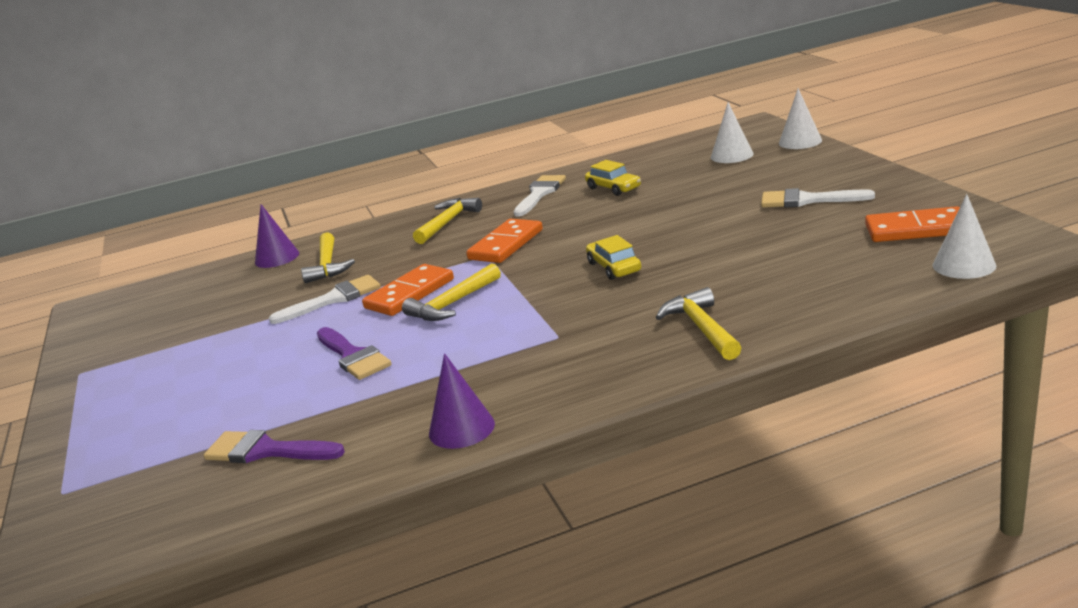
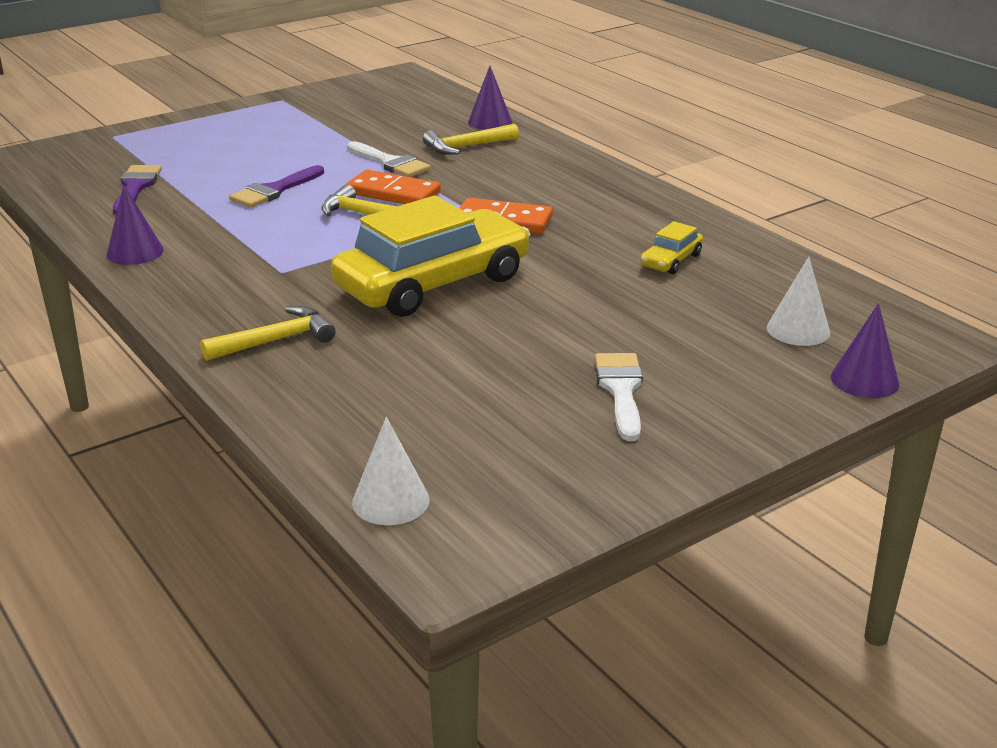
camera: 70 degrees right, 5 degrees up
yellow hammer [413,198,482,244] -> none
white brush [513,175,566,216] -> none
yellow car [586,235,641,280] -> yellow car [331,196,530,317], size x2.40
white cone [779,88,822,149] -> purple cone [831,303,899,398]
orange domino [865,206,960,242] -> none

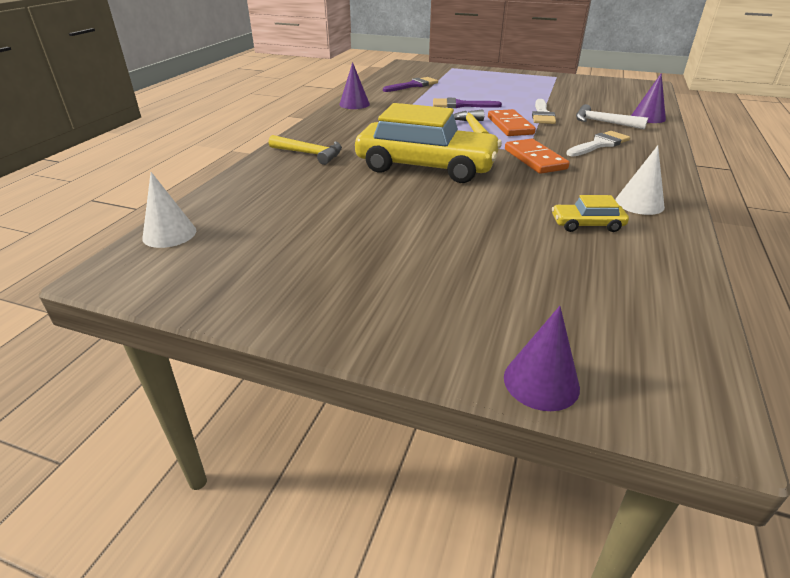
camera: 55 degrees right, 5 degrees up
yellow hammer [423,124,519,155] -> white hammer [576,104,648,130]
white brush [595,353,643,441] -> white brush moved to [566,131,630,157]
white cone [767,257,830,346] -> white cone moved to [615,145,665,215]

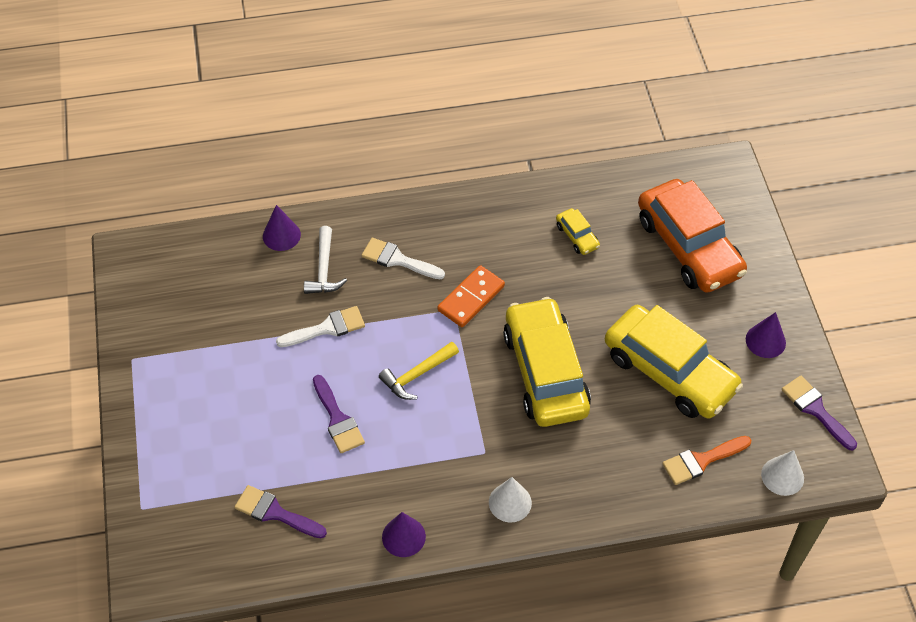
camera: 120 degrees left, 20 degrees up
yellow hammer [269,135,342,165] -> none
orange domino [488,109,536,136] -> none
purple cone [504,306,580,411] -> purple cone moved to [746,312,786,358]
white cone [615,145,665,215] -> white cone moved to [489,477,532,522]
none -> yellow car [605,305,743,419]
none -> orange car [638,179,747,293]
none -> orange brush [662,436,751,485]
none -> purple brush [782,376,857,450]

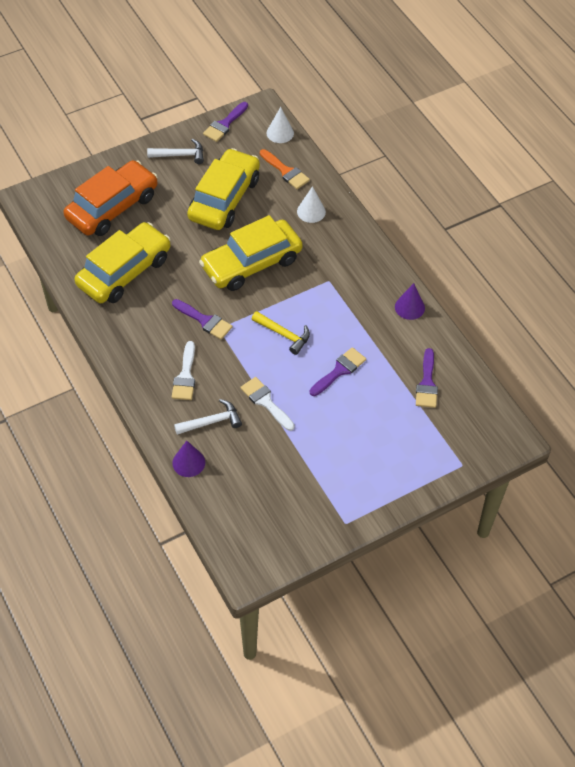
camera: 110 degrees left, 0 degrees up
orange domino [437,265,505,327] -> purple brush [172,299,233,340]
white cone [489,477,532,522] -> white cone moved to [297,186,326,223]
yellow car [556,208,600,255] -> yellow car [74,222,171,303], size x2.40
purple cone [746,312,786,358] -> white hammer [147,139,204,164]

